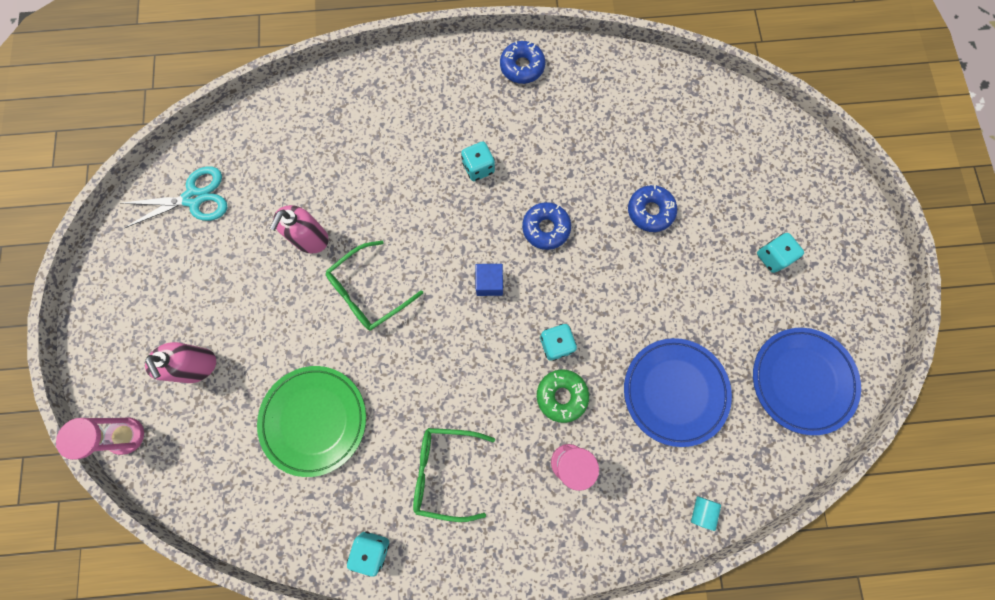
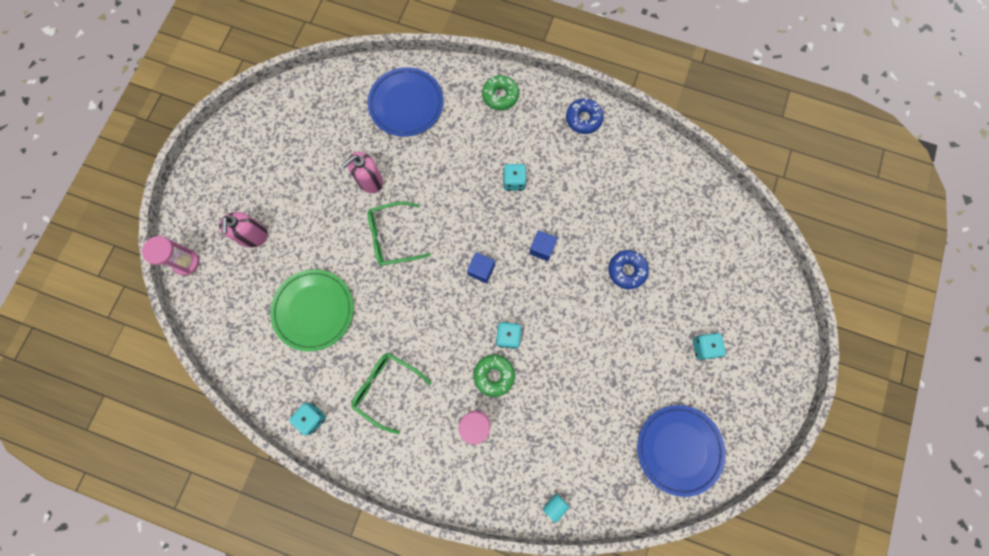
camera: 25 degrees right, 0 degrees up
turquoise scissors [121,166,228,228] -> none
blue donut [522,202,571,250] -> blue cube [529,230,557,261]
blue plate [624,338,732,447] -> blue plate moved to [368,67,444,137]
none -> green donut [482,75,519,110]

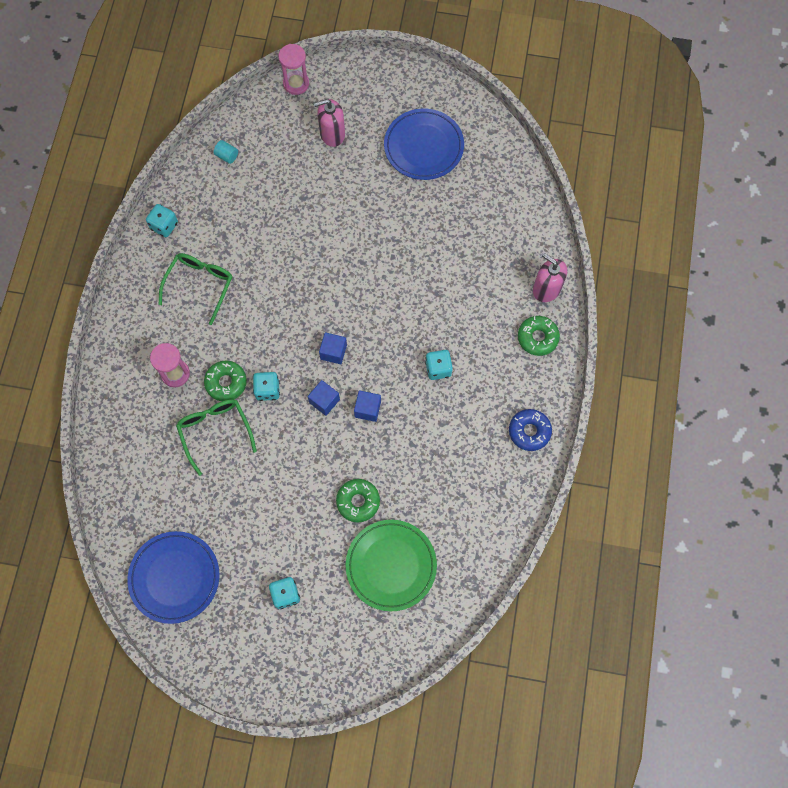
camera: 80 degrees right, 5 degrees down
green plate [270,269,354,352] -> green plate moved to [346,520,437,611]
pink soap dispenser [342,152,383,193] -> pink soap dispenser moved to [533,253,567,302]
green glasses [367,202,431,266] -> green glasses moved to [176,399,257,476]
blue plate [368,67,444,137] -> blue plate moved to [384,108,464,180]
turquoise cylinder [543,494,570,523] -> turquoise cylinder moved to [214,140,238,164]
blue donut [608,250,649,289] -> green donut [336,479,380,523]
none -> blue cube [308,380,340,416]

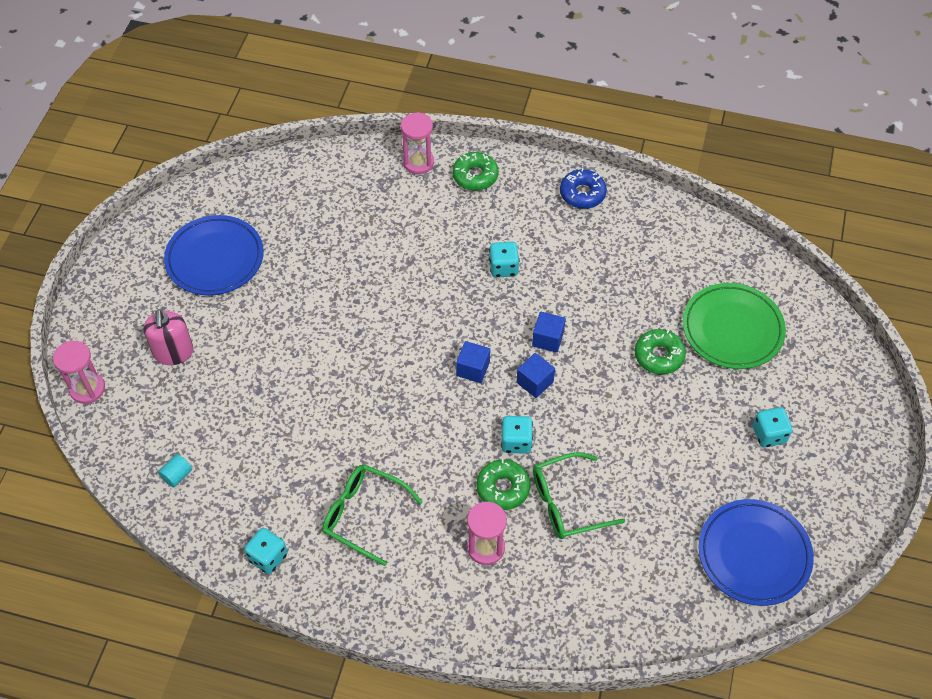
camera: 85 degrees left, 15 degrees down
pink soap dispenser [533,253,567,302] -> pink hourglass [401,112,434,174]

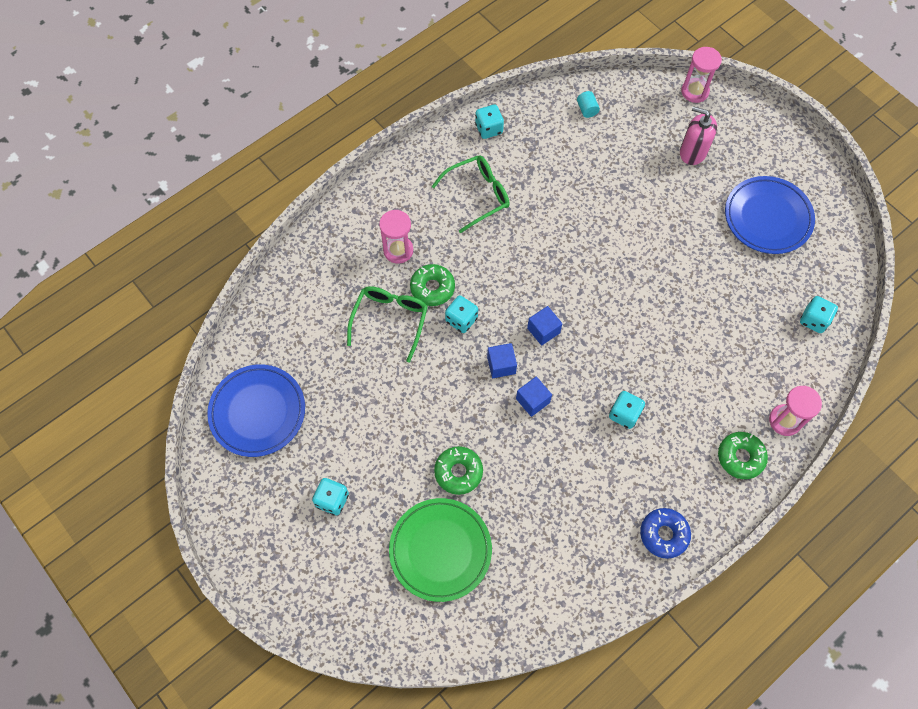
camera: 125 degrees right, 10 degrees up
none -> turquoise dice [800,296,838,333]

